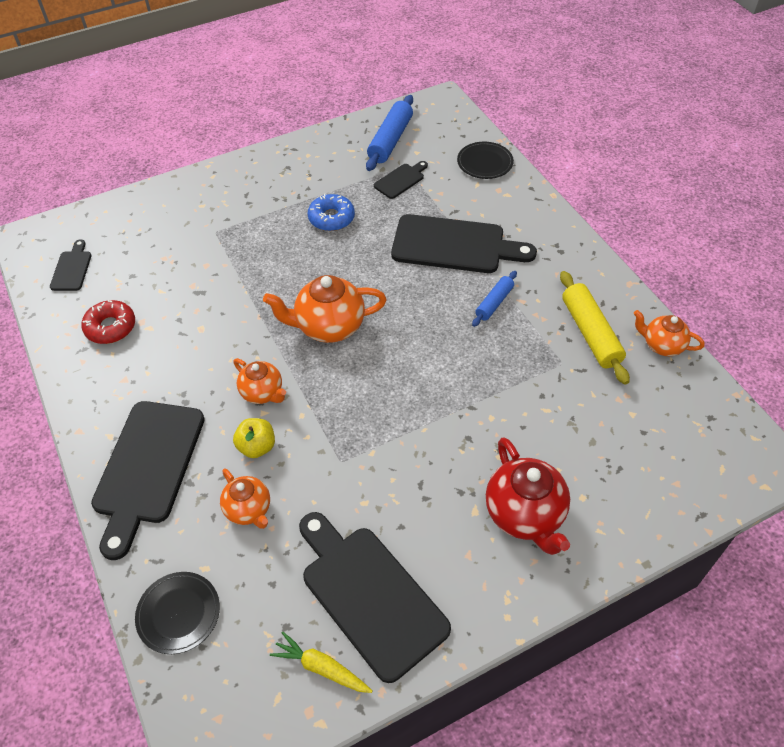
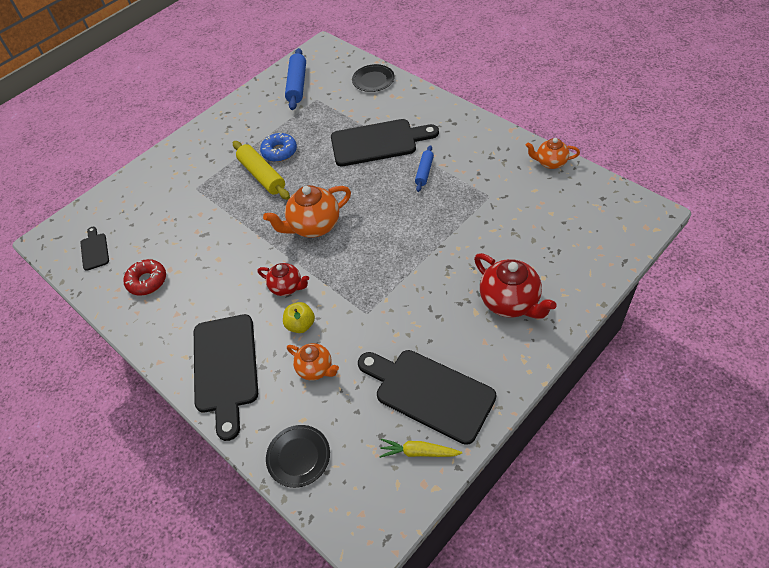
camera: 15 degrees left, 0 degrees up
orange teapot [233,358,286,404] -> red teapot [258,263,309,296]
black cutting board [374,161,428,199] -> none
yellow rolling pin [560,271,630,385] -> yellow rolling pin moved to [233,141,290,200]

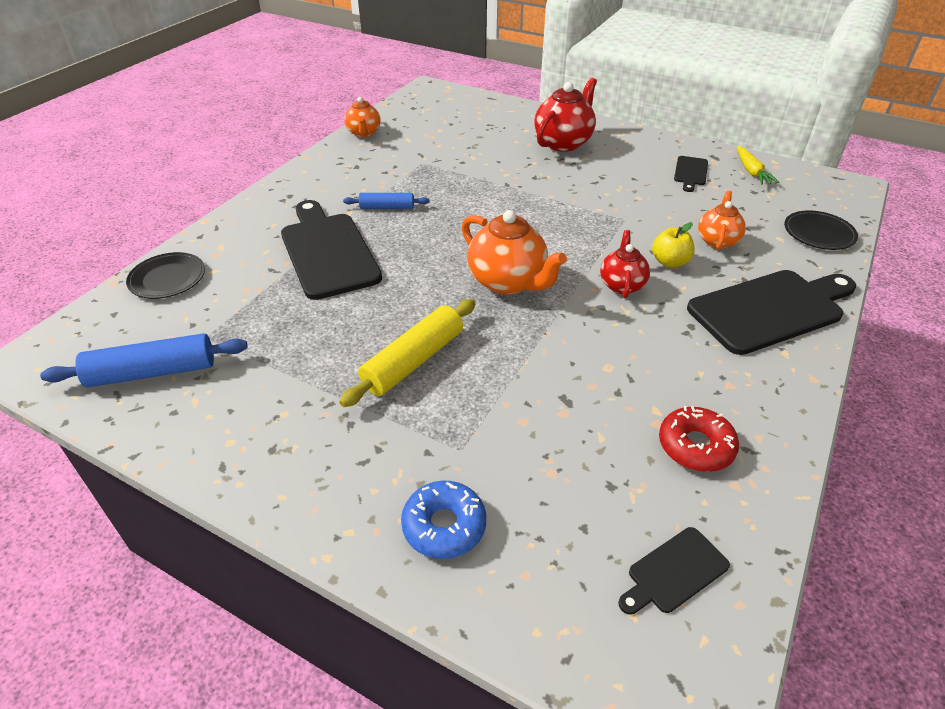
camera: 110 degrees left, 10 degrees down
blue donut [260,133,297,162] -> blue donut moved to [401,481,487,559]
black cutting board [358,350,496,445] -> black cutting board [674,156,708,192], size x0.47

